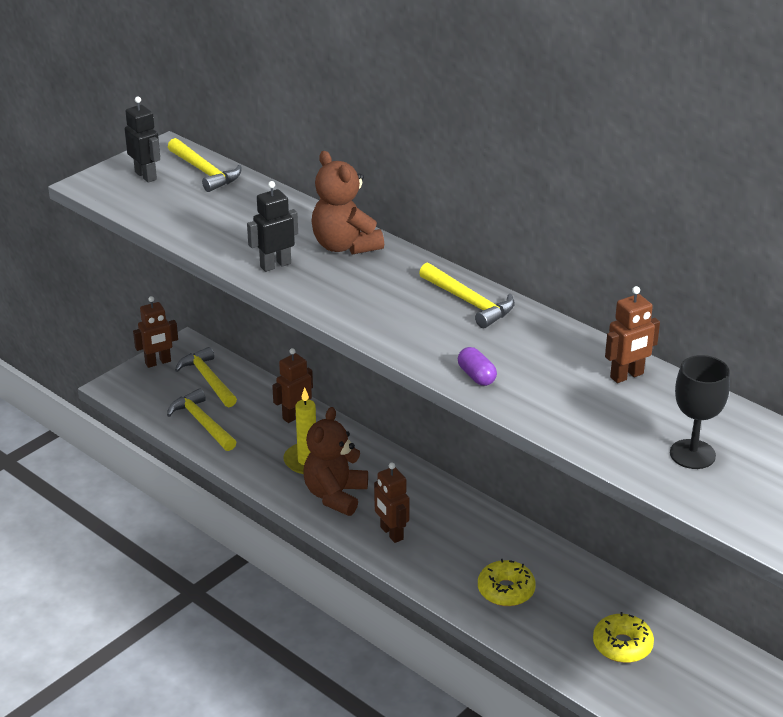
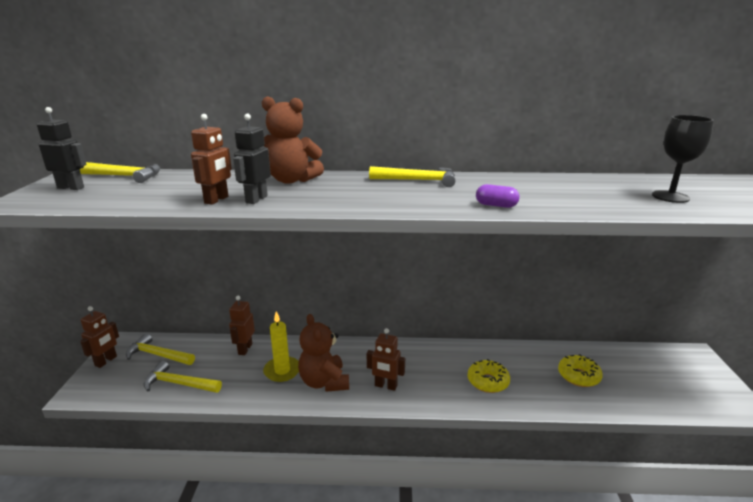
camera: 40 degrees left, 10 degrees down
brown robot [605,286,660,383] -> brown robot moved to [191,114,232,205]

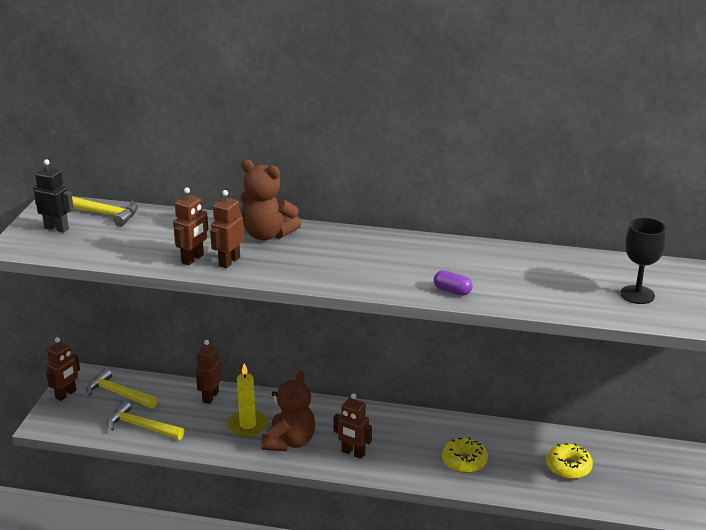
camera: 10 degrees right, 5 degrees up
black robot [233,114,271,204] -> brown robot [210,190,244,268]
brown teddy bear [298,314,349,392] -> brown teddy bear turned 150 degrees counterclockwise [262,371,315,451]
yellow hammer [369,166,456,187] -> none

